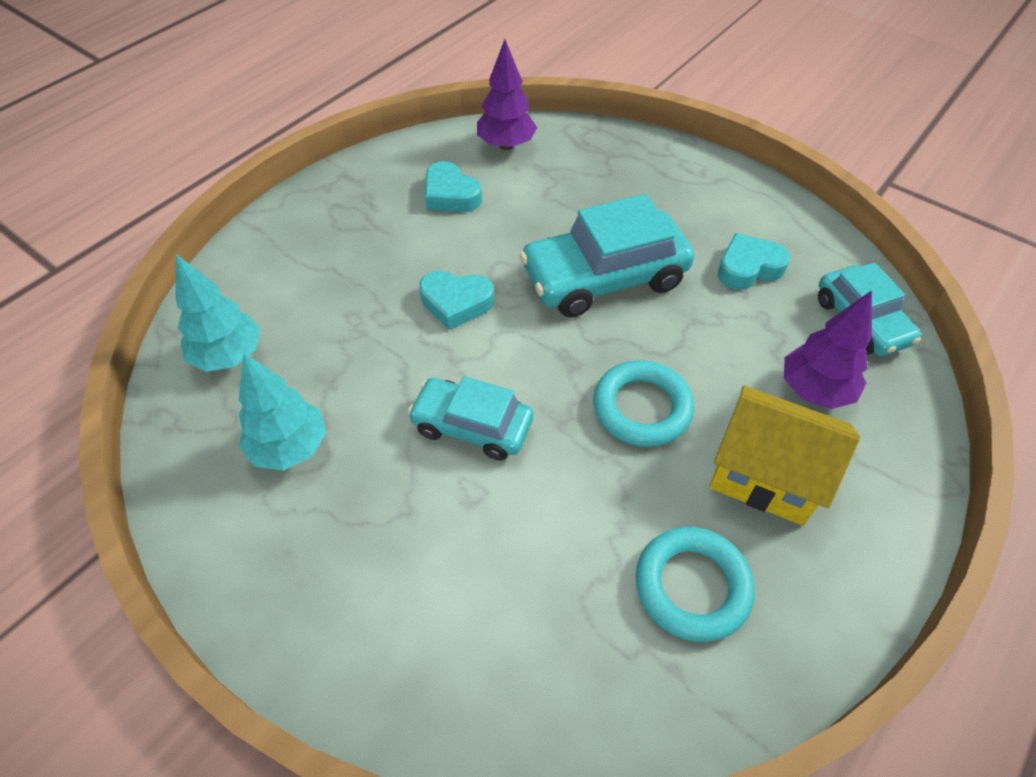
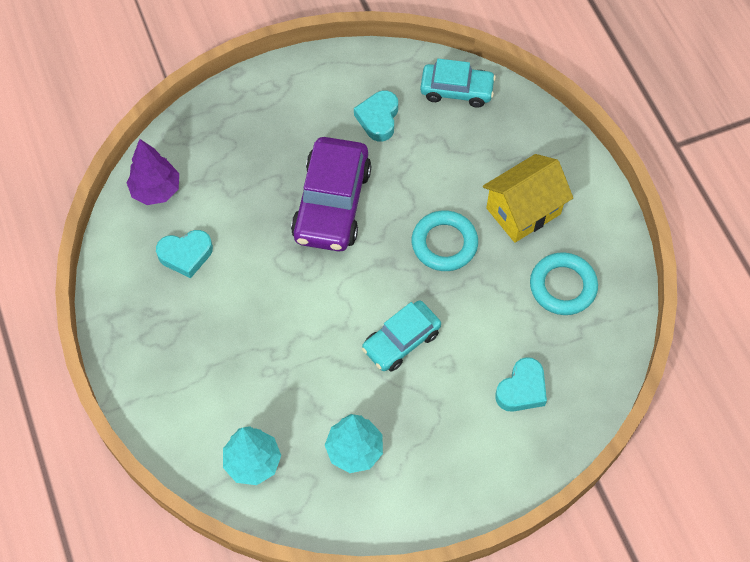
camera: 60 degrees left, 10 degrees up
turquoise heart [419,270,494,330] -> turquoise heart moved to [495,357,547,412]
turquoise car [519,194,694,317] -> purple car [291,137,371,252]
purple tree [784,290,872,409] -> none

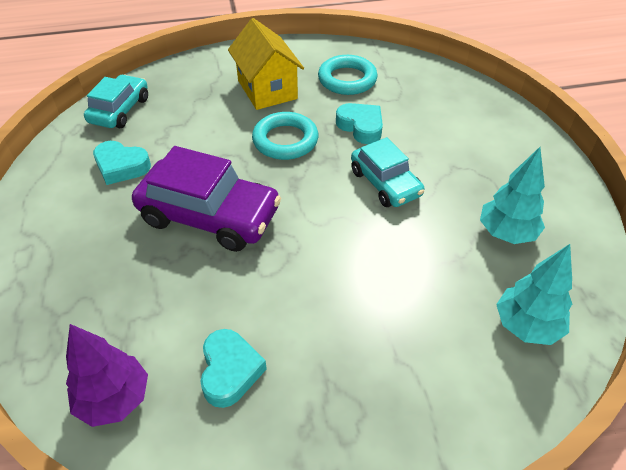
camera: 80 degrees left, 15 degrees down
turquoise heart [495,357,547,412] -> turquoise heart moved to [336,103,383,144]

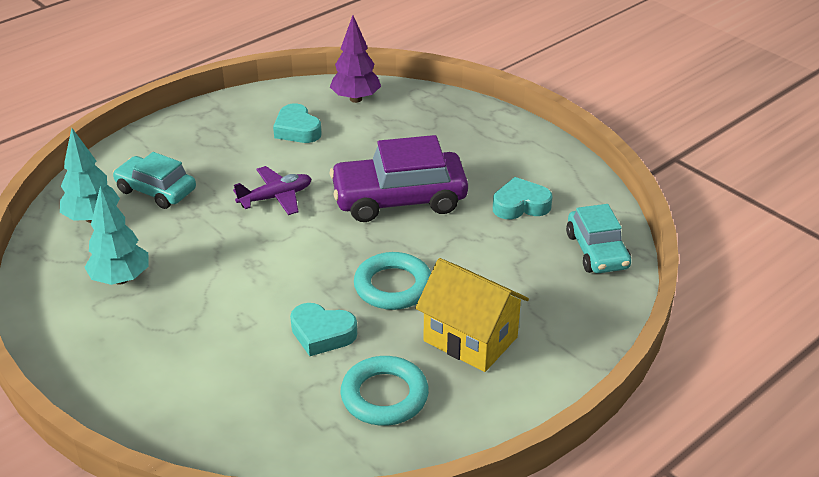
camera: 150 degrees right, 10 degrees down
turquoise car [351,137,424,207] -> turquoise car moved to [113,152,196,209]
none -> purple plane [233,166,312,215]

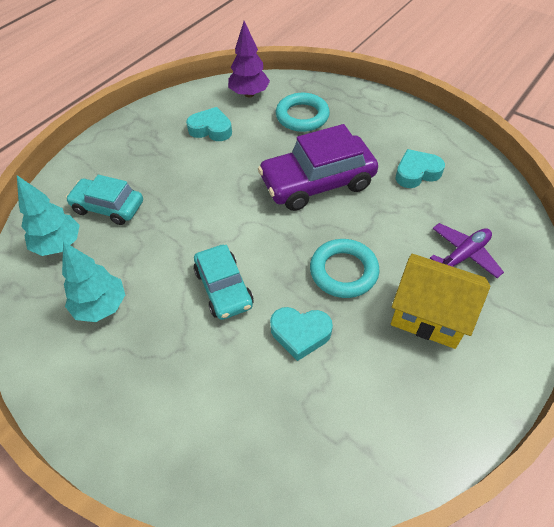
camera: 10 degrees left, 15 degrees up
purple plane [233,166,312,215] -> purple plane moved to [430,223,504,278]
turquoise heart [273,104,322,143] -> turquoise heart turned 150 degrees clockwise [186,107,232,141]
turquoise ring [340,356,429,426] -> turquoise ring moved to [276,93,330,132]
turquoise car [566,204,631,273] -> turquoise car moved to [193,245,254,320]

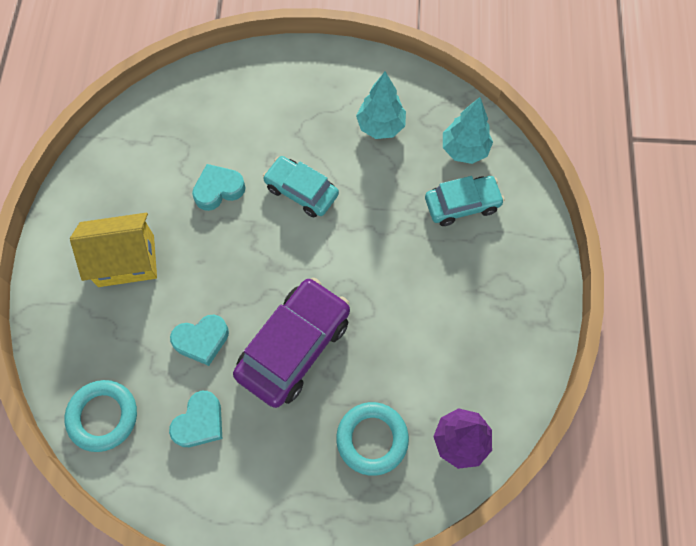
camera: 145 degrees right, 15 degrees up
turquoise heart [186,107,232,141] -> turquoise heart moved to [170,315,229,366]
turquoise ring [310,239,380,298] -> turquoise ring moved to [65,380,137,452]
purple plane [430,223,504,278] -> none

